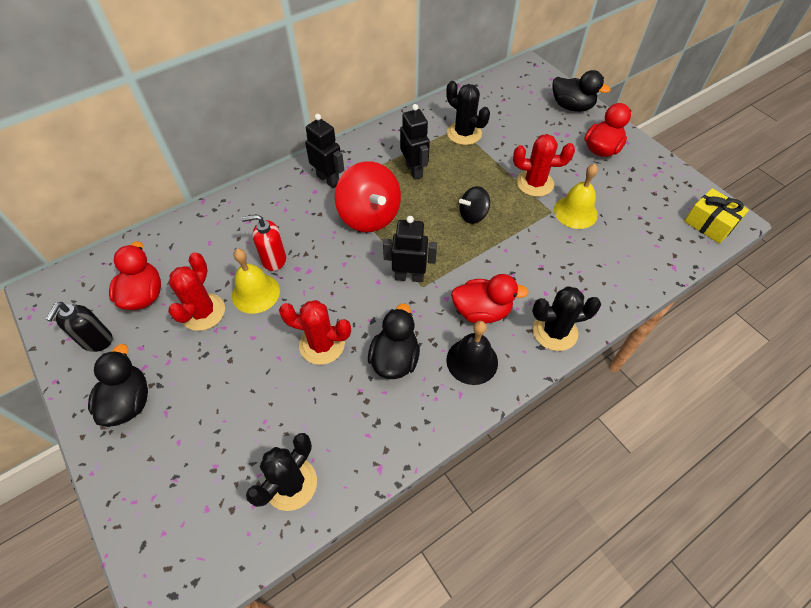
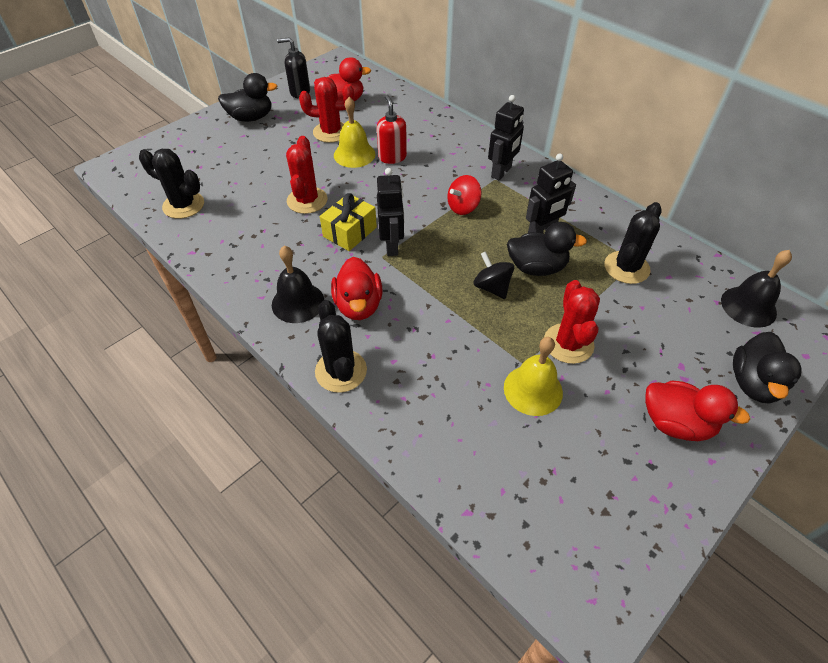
camera: 80 degrees right, 5 degrees down
red spinning top [335,161,401,232] -> red spinning top [447,175,482,215], size x0.55
black duck [368,304,420,379] -> black duck moved to [507,222,587,276]
yellow gift [684,188,749,244] -> yellow gift moved to [320,193,377,251]
none -> black bell [721,250,792,328]

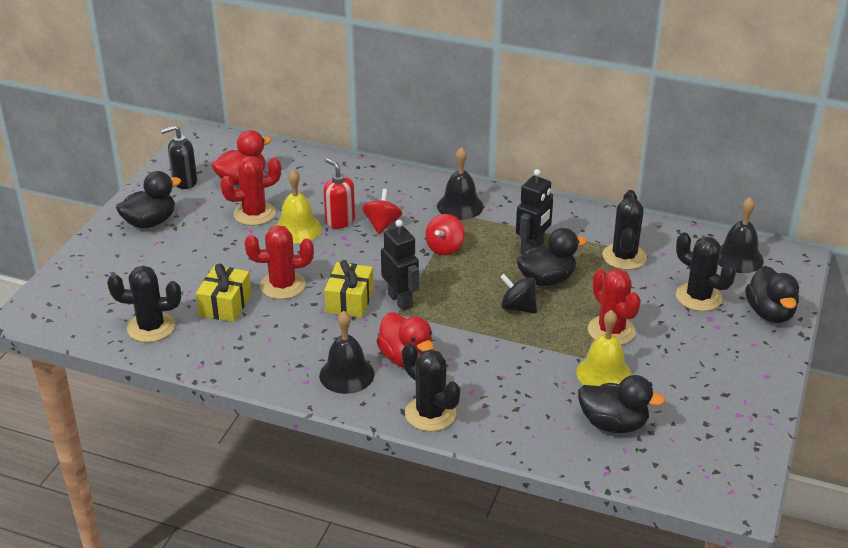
camera: 25 degrees left, 15 degrees down
red cactus [286,136,327,214] -> red cactus turned 75 degrees counterclockwise [245,225,314,299]
black robot [488,95,524,180] -> black bell [437,147,484,220]
red duck [645,381,750,441] -> none
none -> yellow gift [196,263,252,322]
none -> red spinning top [362,189,402,234]
none -> black duck [578,375,665,433]
none -> black cactus [676,232,736,311]

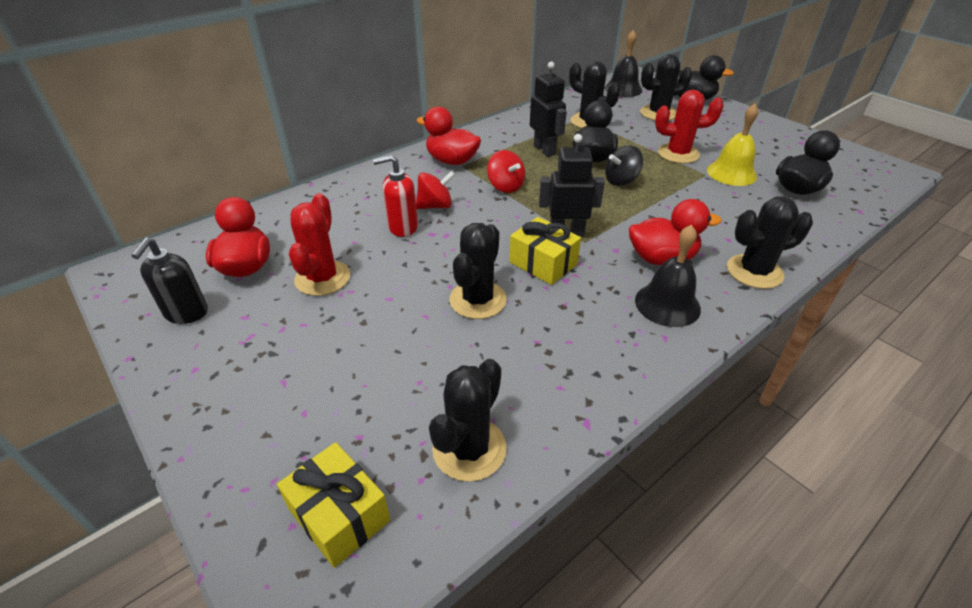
camera: 60 degrees left, 5 degrees up
black duck [116,171,181,228] -> none
yellow gift [196,263,252,322] -> yellow gift moved to [277,442,390,568]
red cactus [245,225,314,299] -> black cactus [449,223,507,319]
yellow bell [276,169,322,243] -> none
red spinning top [362,189,402,234] -> red spinning top turned 120 degrees clockwise [416,171,455,209]
black bell [437,147,484,220] -> red duck [417,107,481,165]

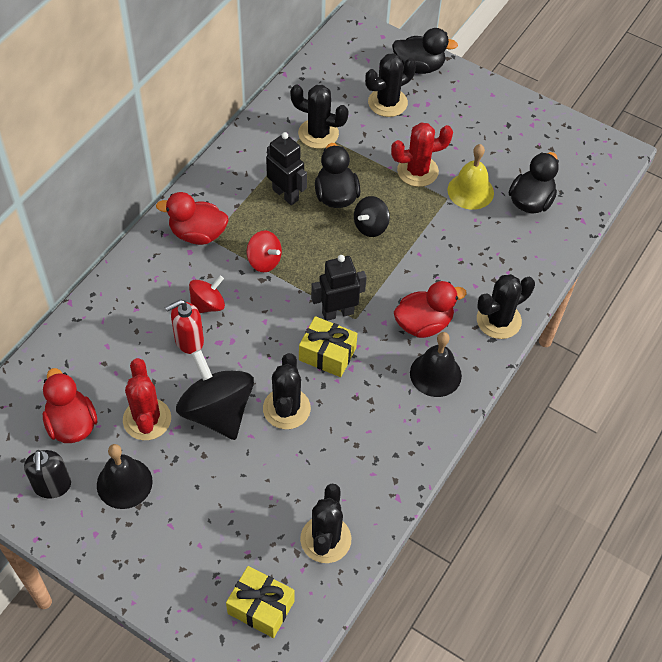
camera: 20 degrees left, 15 degrees up
black bell [605,30,642,97] -> black bell moved to [97,444,153,509]
none -> black spinning top [176,350,254,440]

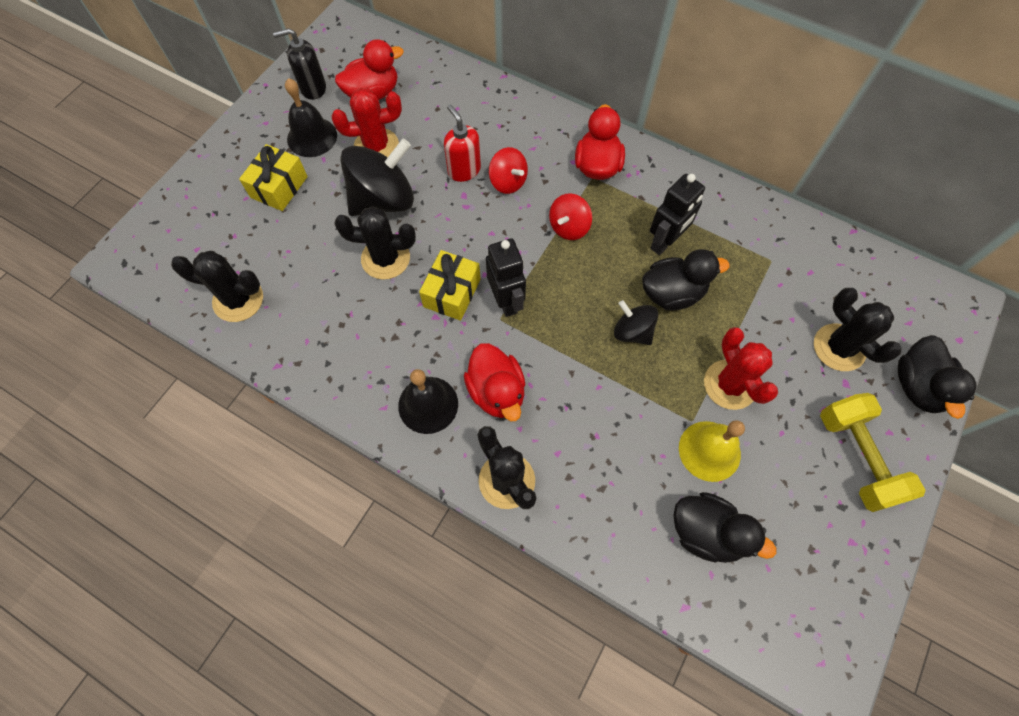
camera: 90 degrees right, 10 degrees up
yellow gift [226,566,295,638] -> yellow gift moved to [239,144,308,211]
black cactus [290,85,349,149] -> none
none -> yellow dumbbell [820,393,926,512]

